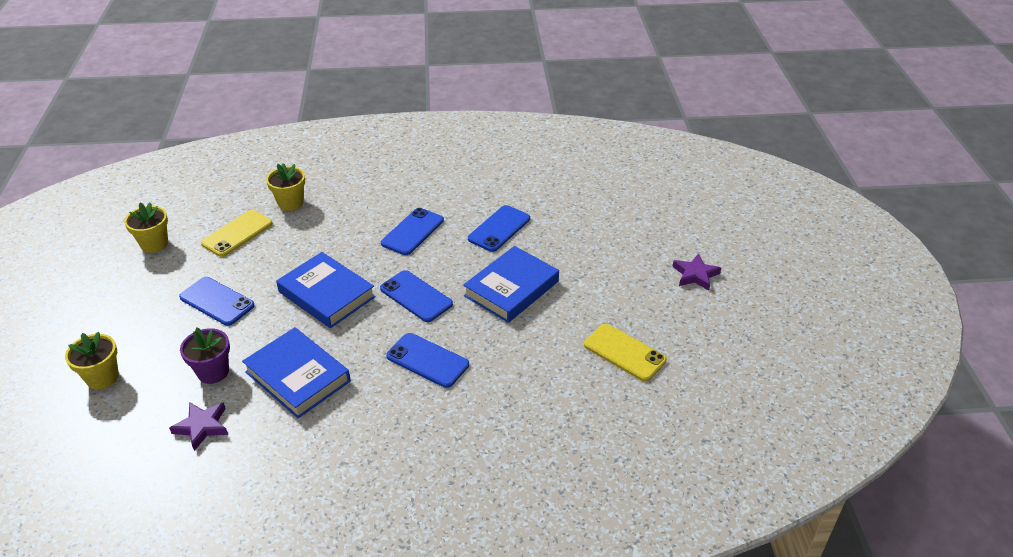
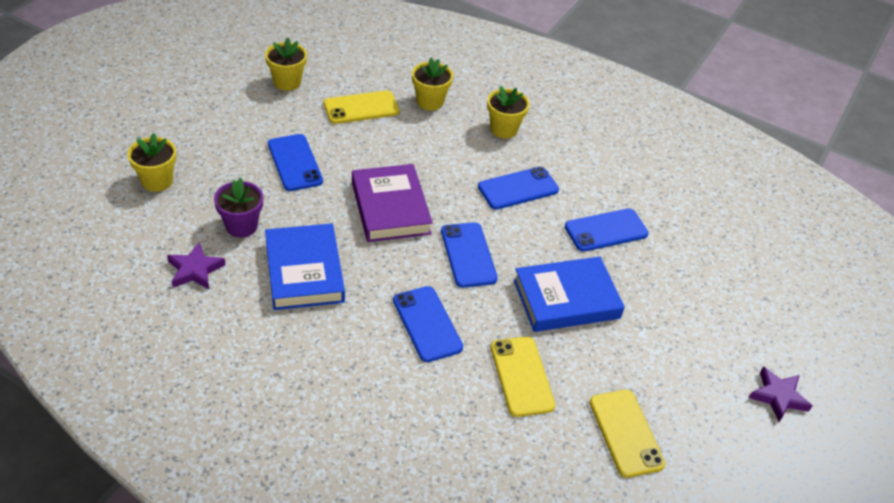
camera: 30 degrees right, 5 degrees up
blue book [276,252,376,328] -> purple book [352,164,433,242]
none -> yellow flower pot [487,86,529,138]
none -> yellow phone [491,337,555,417]

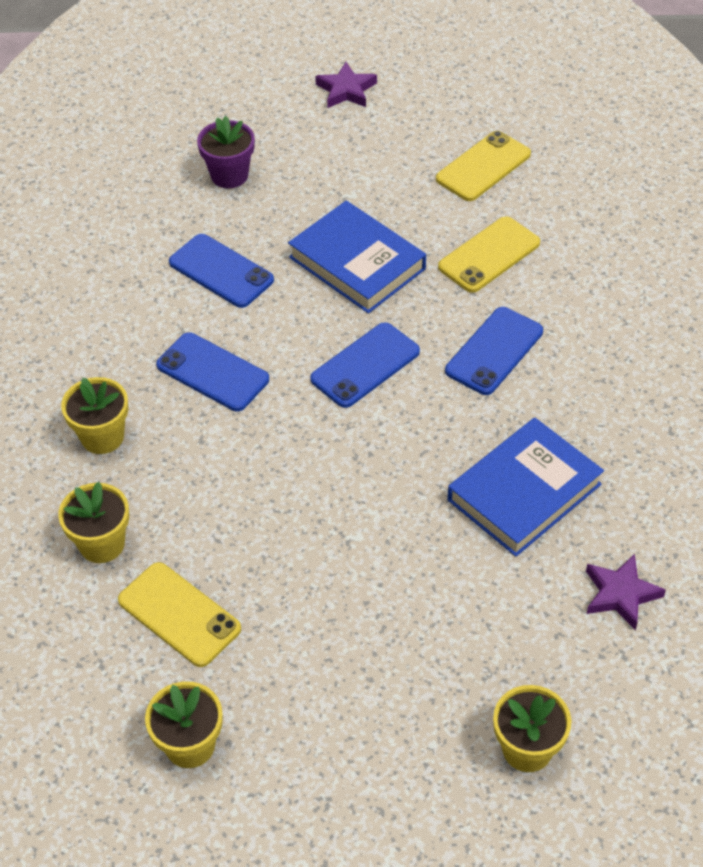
camera: 115 degrees left, 5 degrees up
purple flower pot [214,178,263,238] -> purple flower pot moved to [197,116,255,188]
blue phone [268,134,323,191] -> none
purple book [352,164,433,242] -> none

